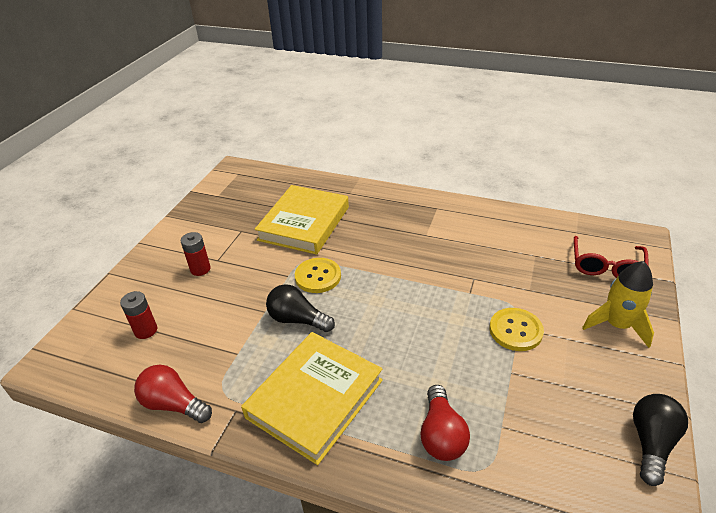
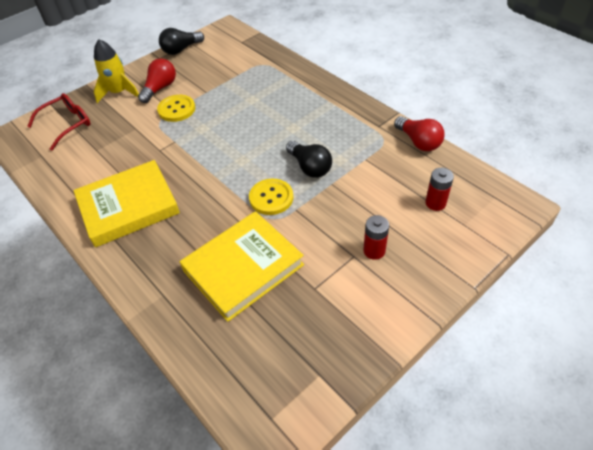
camera: 150 degrees left, 10 degrees up
yellow book [241,332,383,465] -> yellow book moved to [73,160,180,247]
red light bulb [420,385,470,461] -> red light bulb moved to [138,58,176,103]

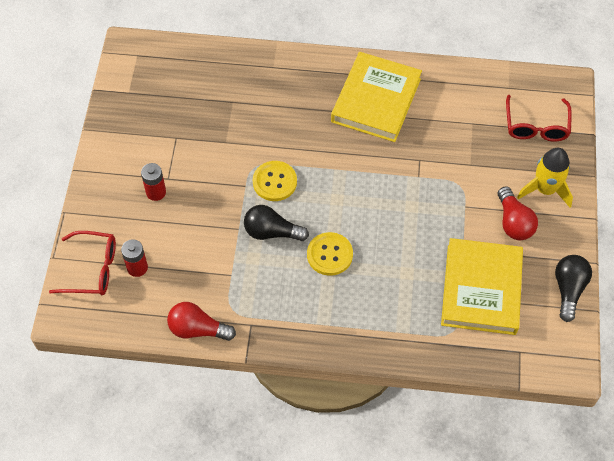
camera: 135 degrees right, 10 degrees up
yellow button [157,95,195,122] -> yellow button moved to [307,232,353,276]
yellow book [180,211,304,322] -> yellow book moved to [441,238,523,335]
none -> red glasses [49,231,116,295]

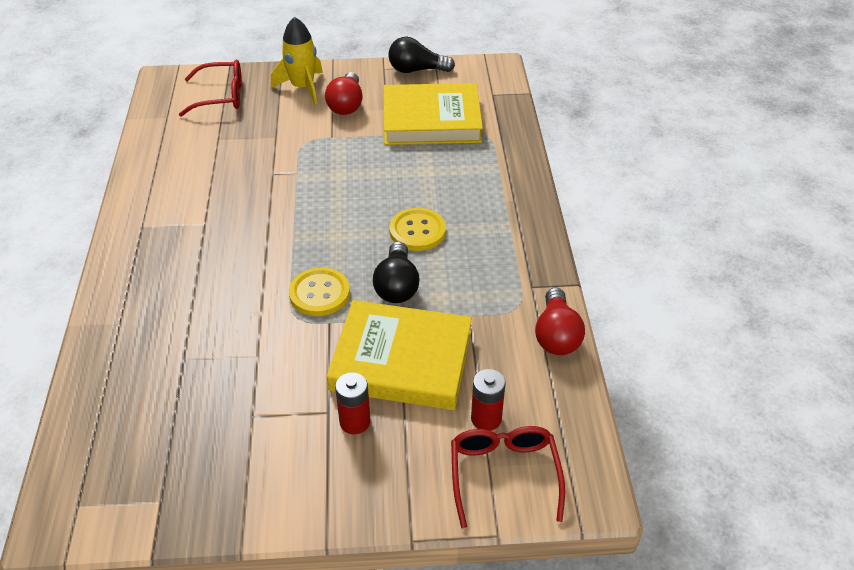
camera: 100 degrees left, 15 degrees down
yellow book [331,52,422,142] -> yellow book moved to [327,300,472,410]
red light bulb [498,186,538,240] -> red light bulb turned 120 degrees clockwise [325,72,363,115]

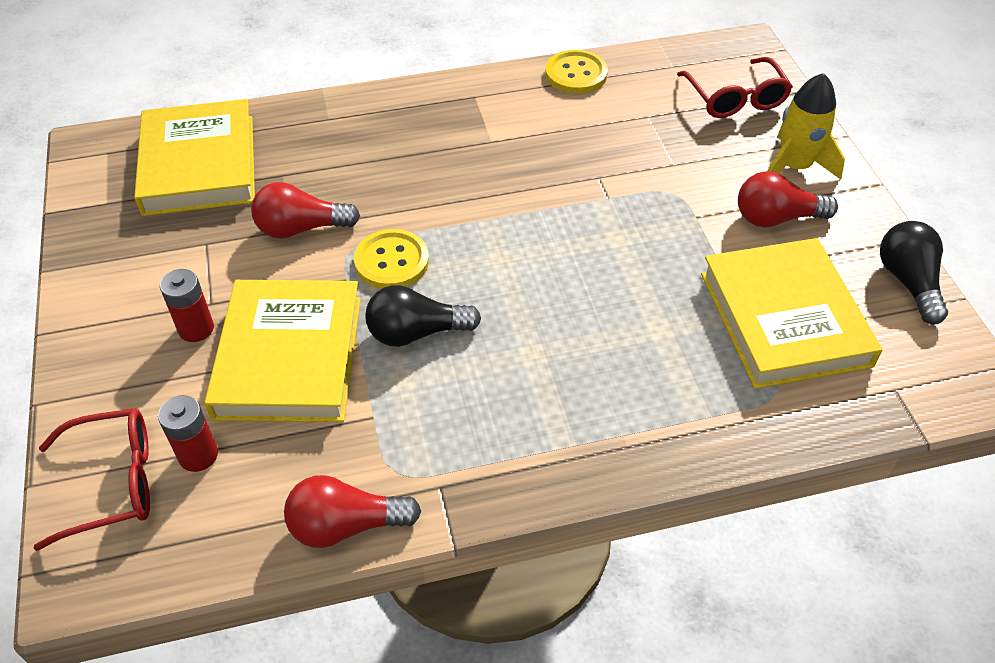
camera: 80 degrees right, 5 degrees up
yellow button [389,208,446,251] -> yellow button moved to [545,50,608,94]
none -> yellow book [134,99,255,216]
none -> red light bulb [251,182,360,239]

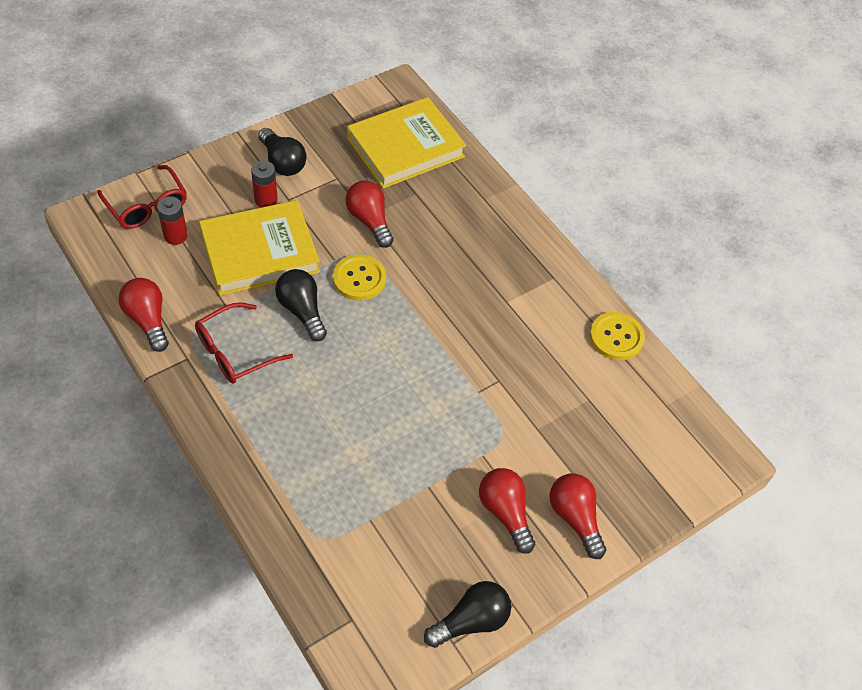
camera: 65 degrees right, 5 degrees up
red glasses [677,57,793,118] -> red glasses moved to [195,302,293,384]
yellow book [701,238,883,389] -> none
yellow rocket [768,73,845,180] -> red light bulb [549,474,606,559]
none -> black light bulb [258,128,307,176]

